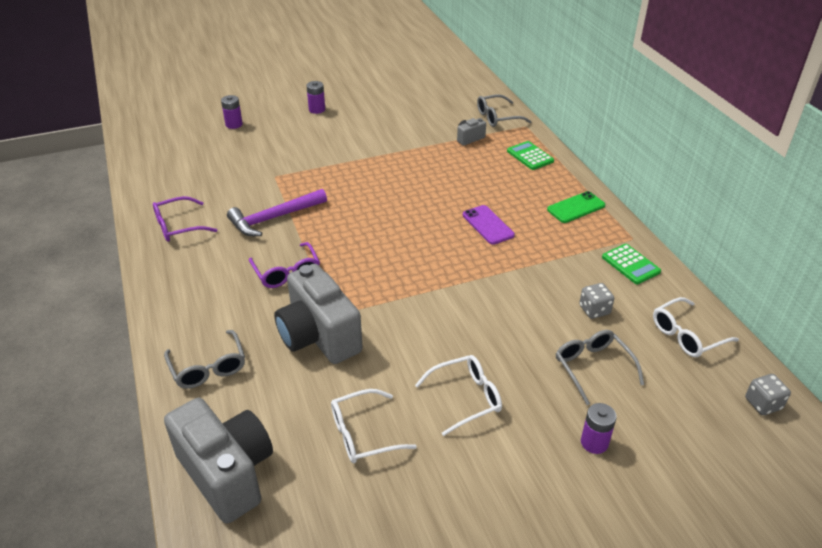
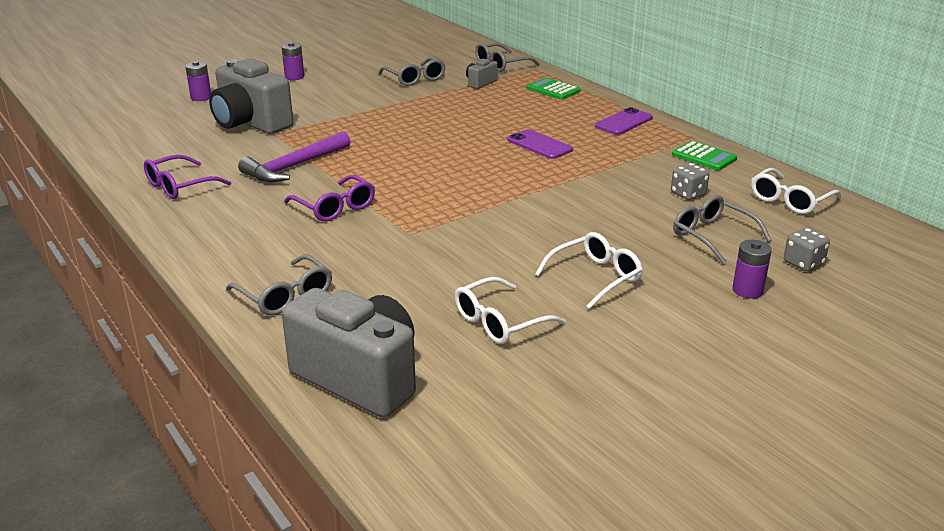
camera: 15 degrees left, 10 degrees down
grey camera [274,264,363,364] -> grey camera moved to [209,58,293,134]
green phone [547,191,605,223] -> purple phone [595,107,653,135]
grey dice [745,374,791,415] -> grey dice moved to [784,228,830,271]
none -> grey glasses [379,57,445,86]

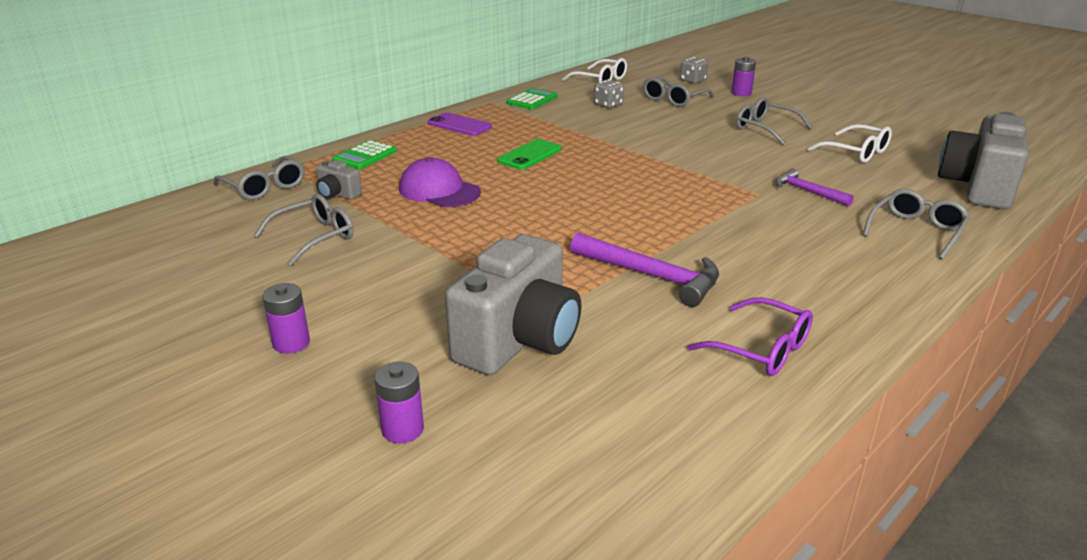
camera: 100 degrees left, 0 degrees up
purple glasses [284,175,375,221] -> none
purple phone [508,129,573,159] -> green phone [497,139,562,170]
white glasses [535,232,643,309] -> grey glasses [736,97,812,145]
none -> purple cap [399,157,481,207]
none -> purple hammer [775,169,854,207]

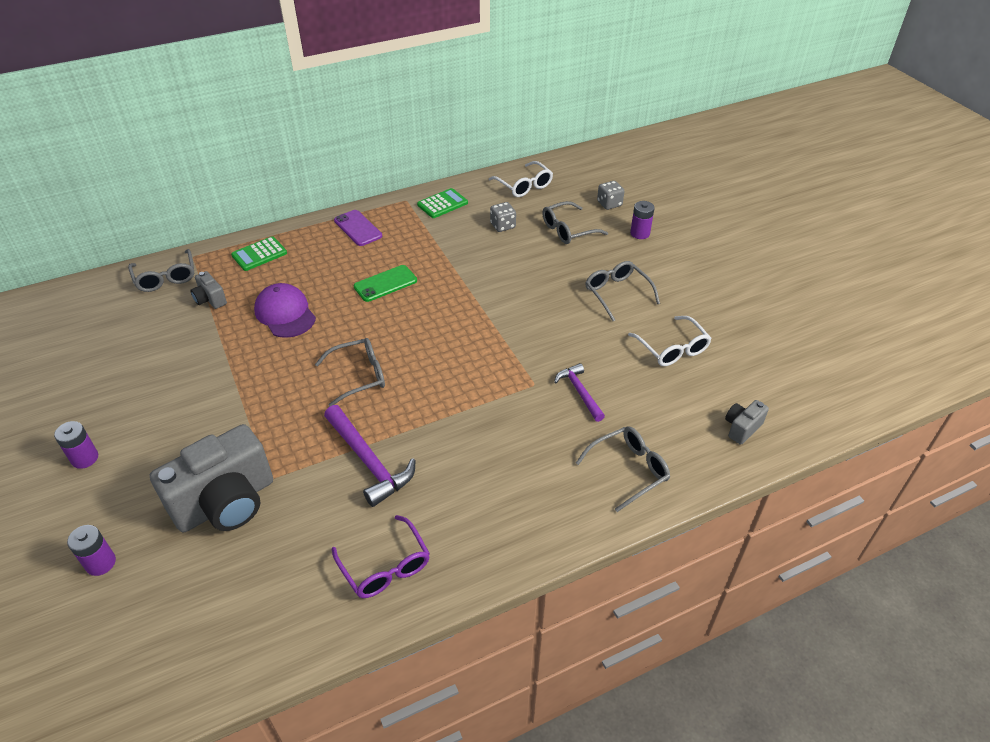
camera: 20 degrees right, 15 degrees up
grey glasses [254,194,354,266] -> grey glasses moved to [315,338,385,407]
grey camera [938,112,1029,209] -> grey camera [725,400,769,445], size x0.44

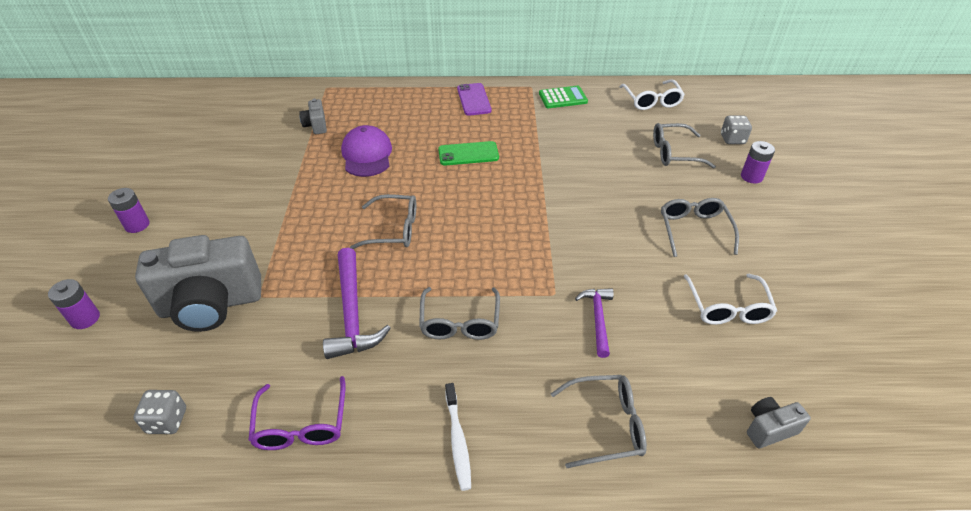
camera: 25 degrees right, 0 degrees up
grey glasses [128,249,194,292] -> grey glasses moved to [419,287,500,340]
green calculator [231,236,287,271] -> none
grey dice [490,202,516,232] -> grey dice moved to [133,390,186,434]
none -> white toothbrush [445,383,471,491]

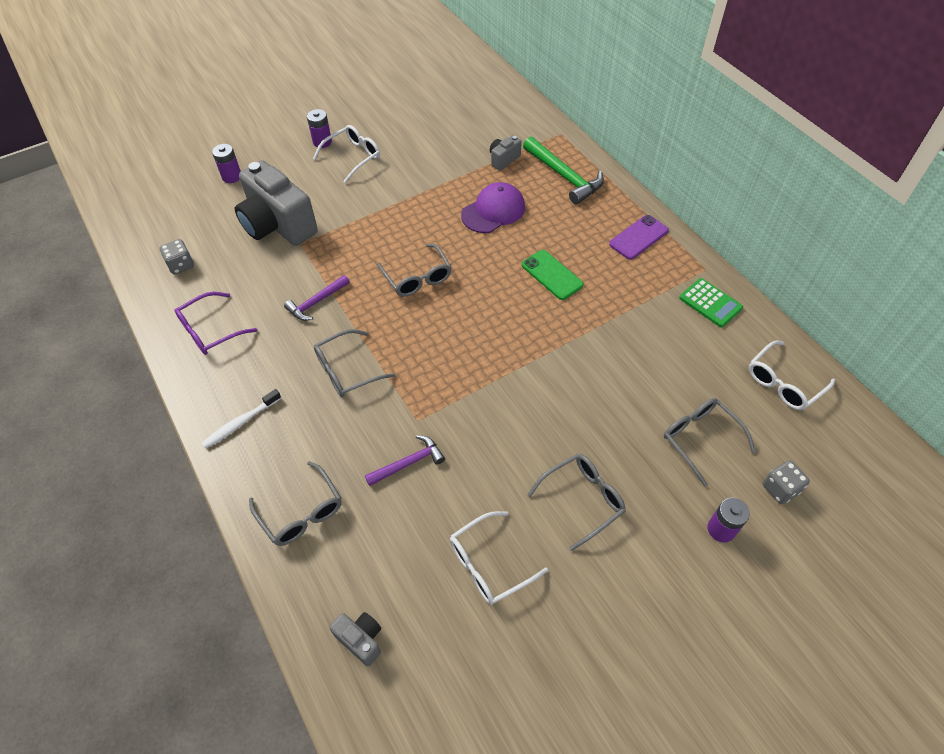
camera: 60 degrees right, 10 degrees up
purple hammer [323,248,391,359] -> purple hammer [284,275,350,321], size x0.61
none -> white glasses [313,125,380,183]
none -> green hammer [523,137,604,204]

